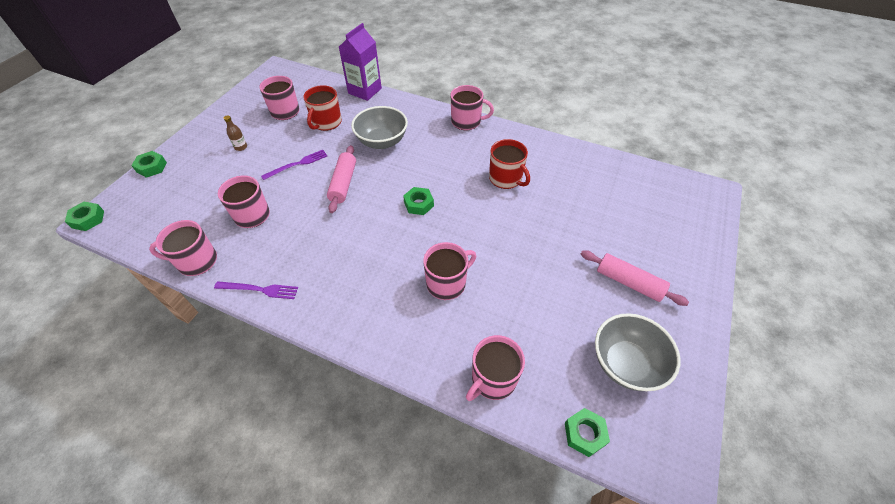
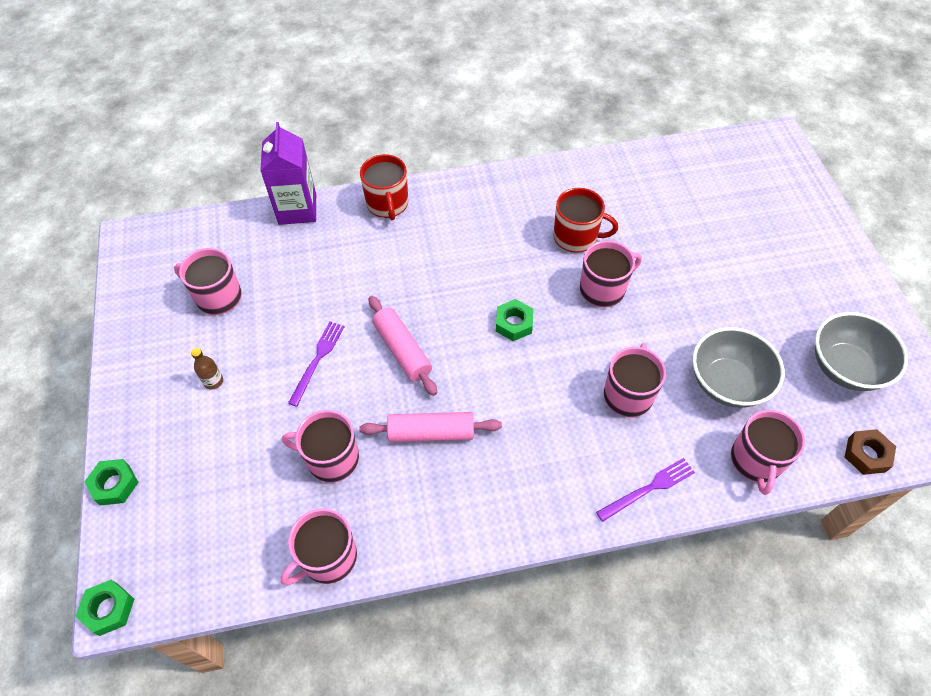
camera: 35 degrees left, 5 degrees up
purple fork [214,281,298,299] -> purple fork moved to [596,458,695,522]
red mug [303,85,342,131] -> red mug moved to [360,154,408,220]
grey bowl [351,106,408,149] -> grey bowl moved to [693,327,784,408]
pink mug [451,85,494,130] -> pink mug moved to [580,241,642,308]
green nut [565,408,610,457] -> brown nut [845,429,896,475]
pink rolling pin [581,250,689,306] -> pink rolling pin moved to [359,412,502,442]

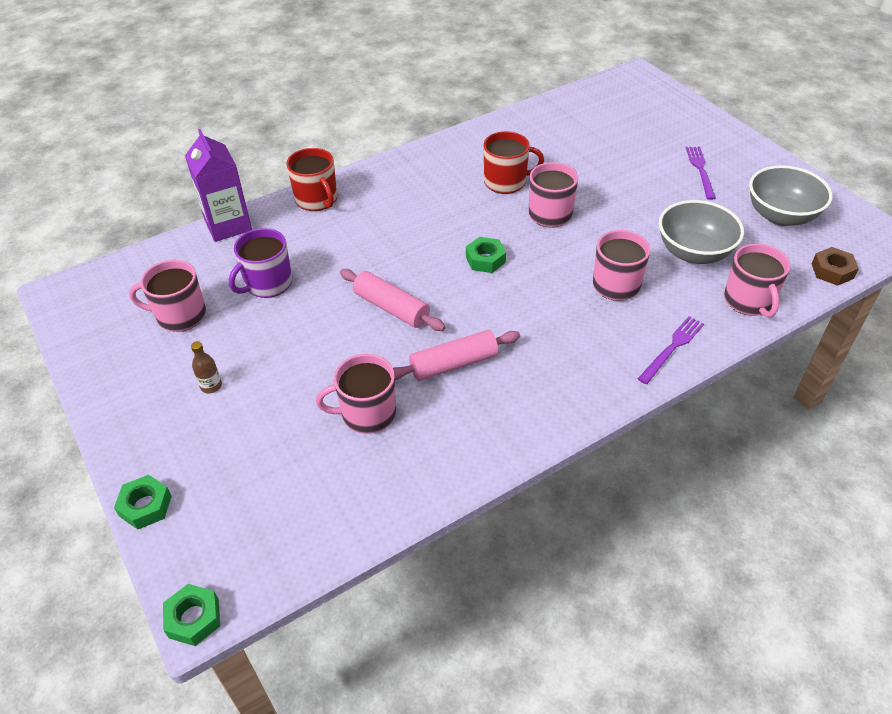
camera: 20 degrees left, 10 degrees down
pink mug [281,508,357,586] -> none
purple fork [288,321,345,407] -> purple fork moved to [686,147,716,200]
none -> purple mug [229,228,292,298]

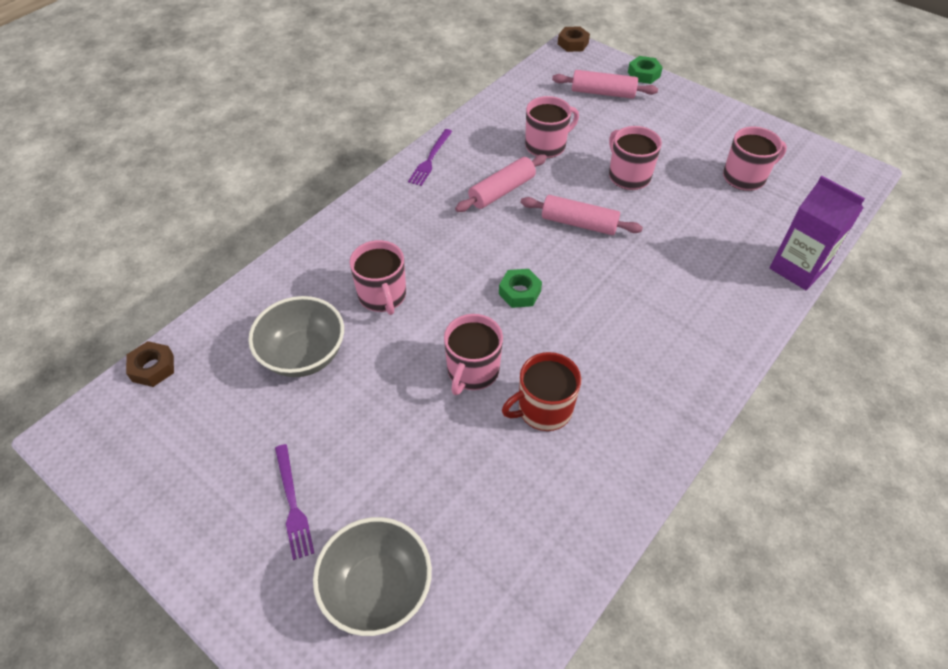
camera: 160 degrees right, 5 degrees up
green nut [163,584,220,646] -> brown nut [558,26,590,52]
brown bottle [191,341,222,394] -> none
purple mug [229,228,292,298] -> none
red mug [286,148,337,211] -> none
purple fork [638,316,704,384] -> purple fork moved to [408,129,452,186]
pink mug [724,243,791,318] -> pink mug moved to [609,126,662,190]
grey bowl [749,165,833,226] -> grey bowl moved to [313,517,432,636]
none -> pink rolling pin [552,70,658,99]

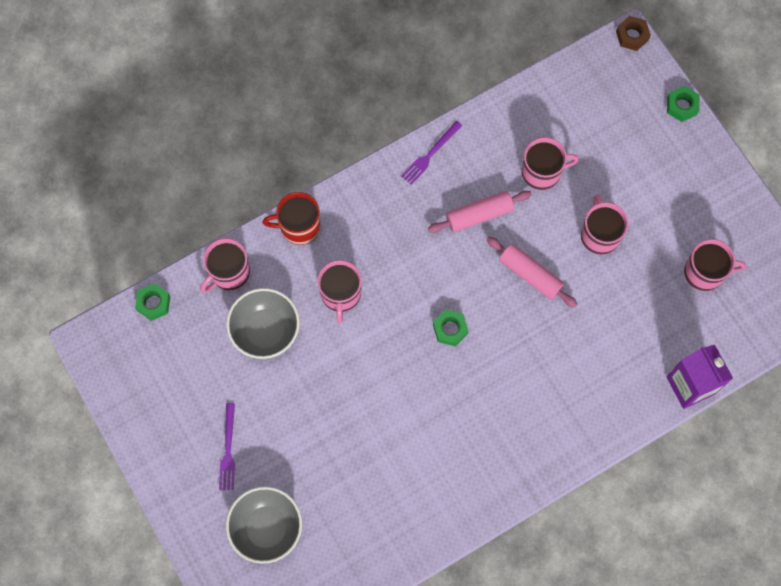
camera: 20 degrees right, 20 degrees up
brown nut [126,341,174,387] -> green nut [135,283,170,321]
pink mug [444,314,503,395] -> pink mug moved to [200,238,250,293]
red mug [502,352,581,431] -> red mug moved to [262,192,320,245]
pink rolling pin [552,70,658,99] -> none

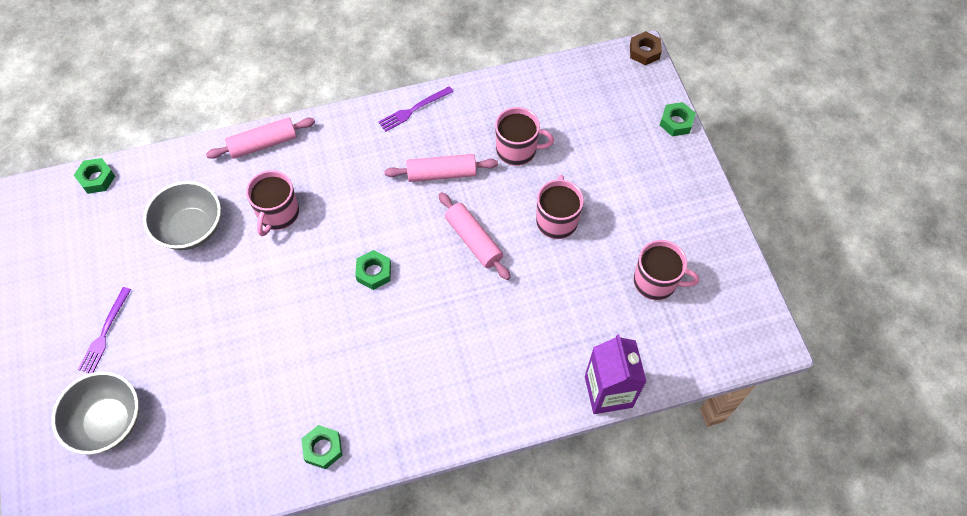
camera: 15 degrees right, 10 degrees down
pink mug [200,238,250,293] -> none
red mug [262,192,320,245] -> pink rolling pin [206,117,315,159]
none -> green nut [301,425,343,469]

